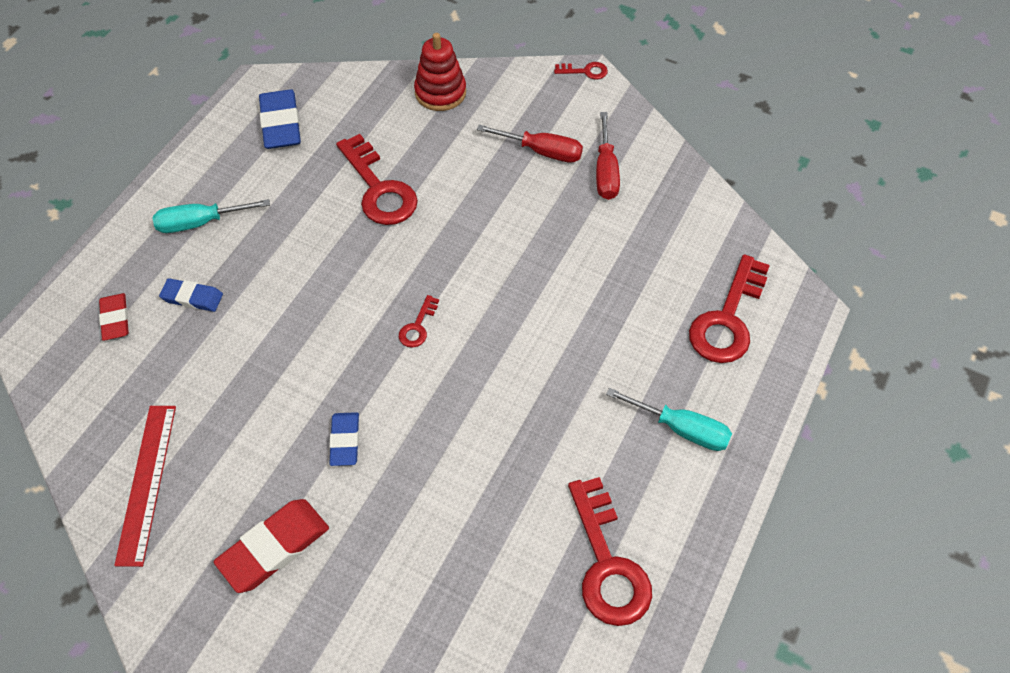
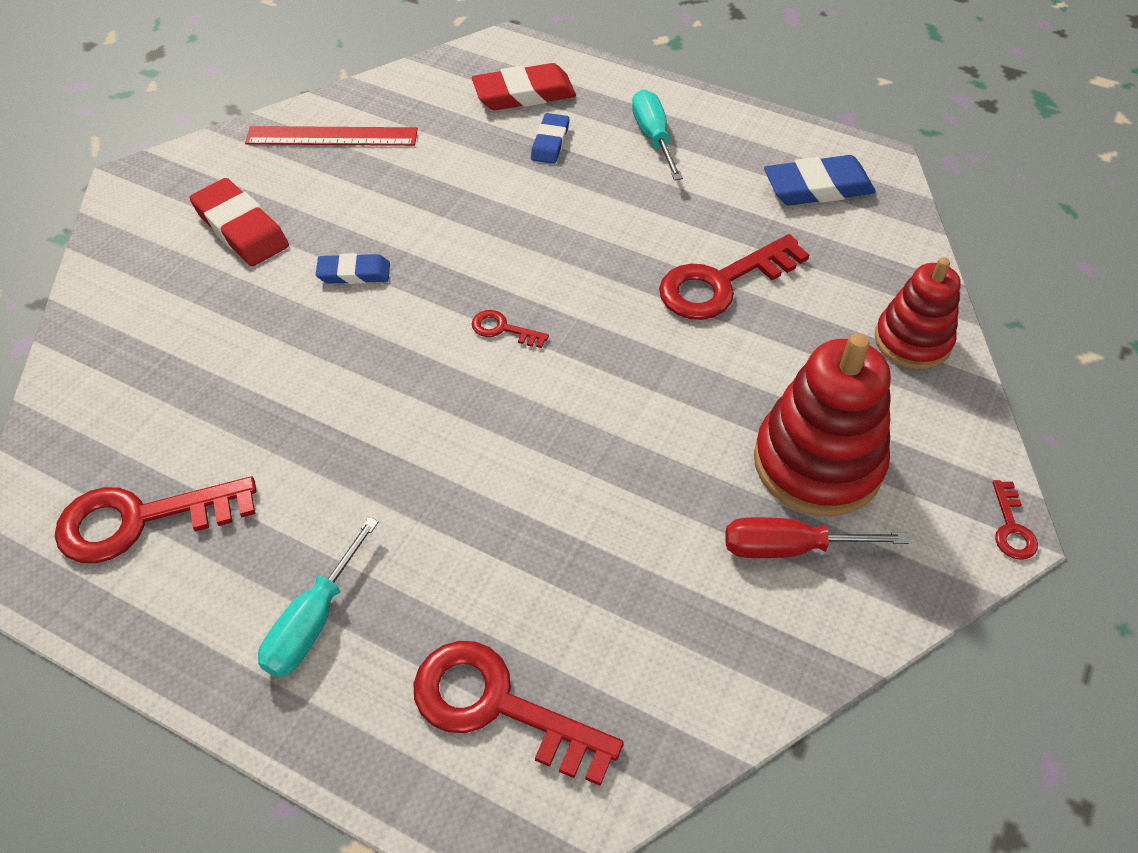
camera: 90 degrees right, 5 degrees down
red eraser [99,293,129,341] -> red eraser [472,63,576,110], size x1.63
red screwdriver [476,125,583,163] -> red stacking toy [754,333,891,516]

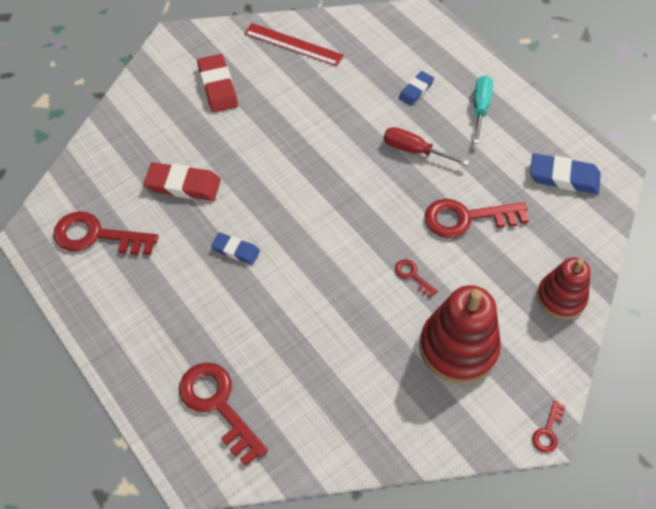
camera: 25 degrees right, 5 degrees up
turquoise screwdriver [258,517,379,677] -> none
blue eraser [316,253,390,284] -> blue eraser moved to [211,232,260,265]
red eraser [472,63,576,110] -> red eraser moved to [144,162,221,201]
red key [472,310,549,348] -> red key moved to [395,259,438,298]
red screwdriver [725,517,909,558] -> red screwdriver moved to [384,127,469,166]

